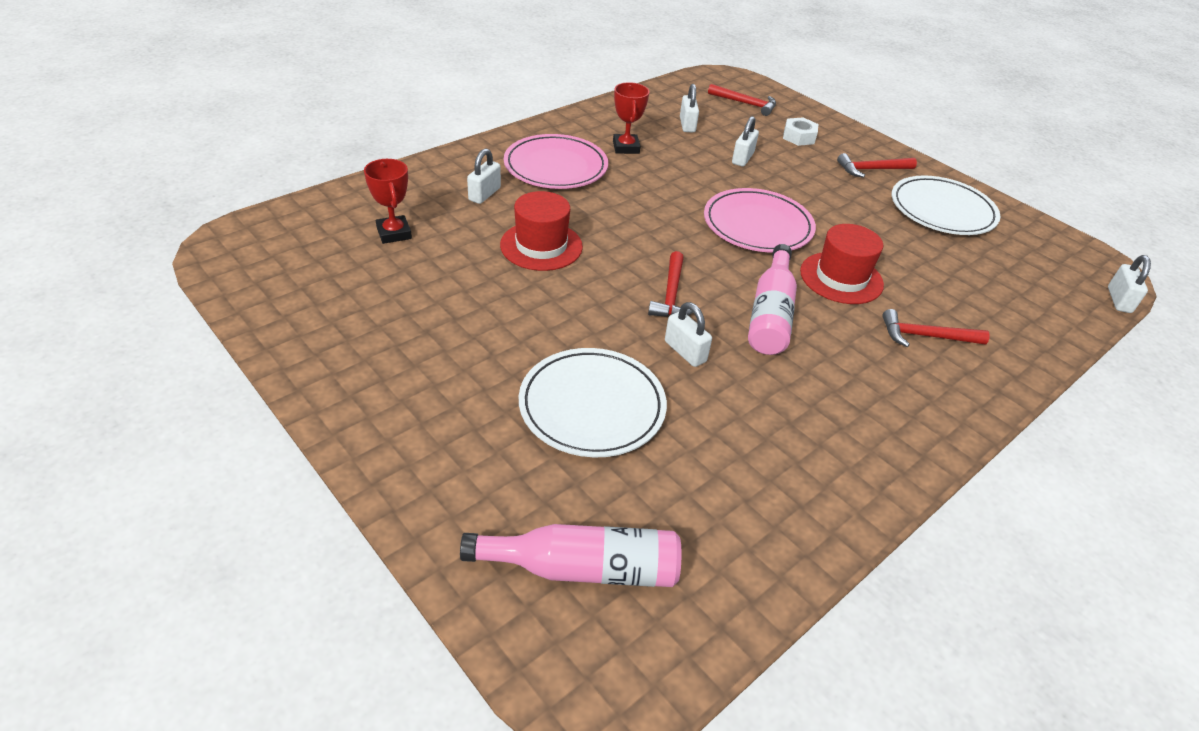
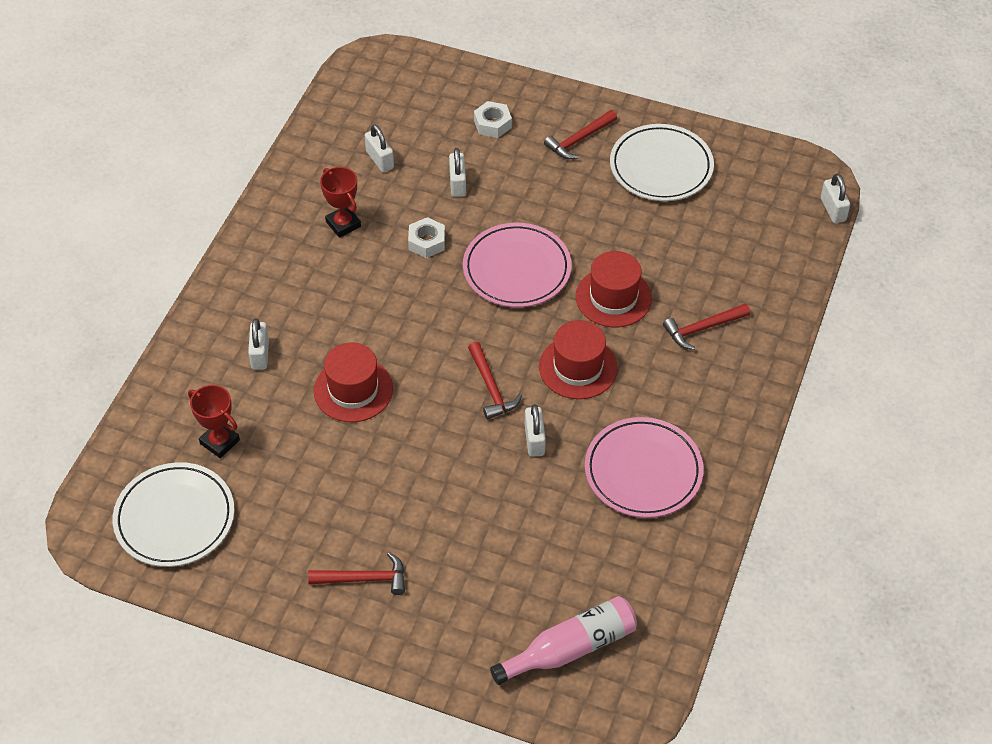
camera: 25 degrees left, 10 degrees up
pink plate [504,134,608,189] -> pink plate moved to [585,417,704,518]
white plate [519,348,667,457] -> white plate moved to [113,462,234,567]
white padlock [665,302,712,367] -> white padlock turned 60 degrees clockwise [525,404,546,457]
red hammer [708,84,776,116] -> red hammer moved to [308,552,405,595]
pink bottle [748,244,797,355] -> red hat [539,320,618,399]
none -> white nut [408,217,445,258]

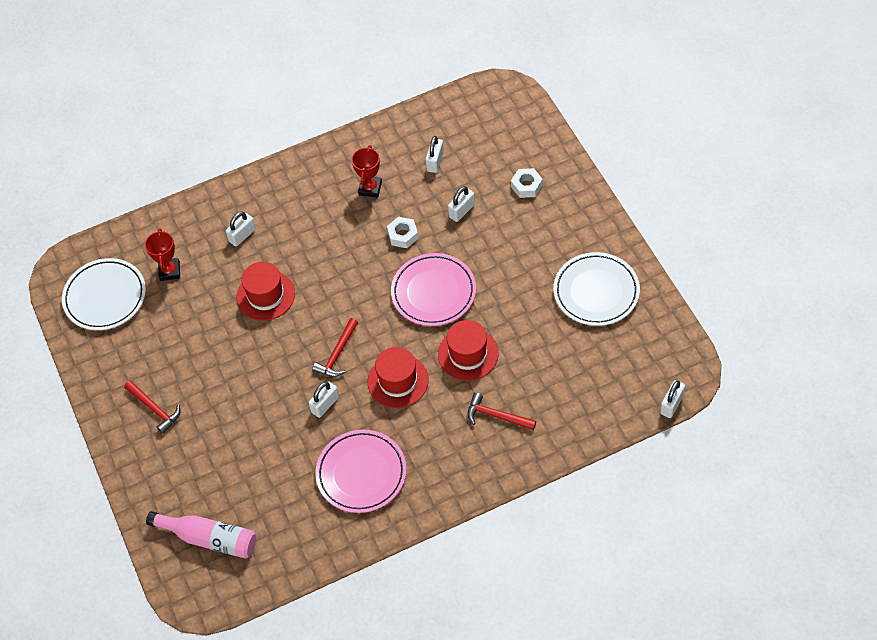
camera: 50 degrees right, 5 degrees up
red hammer [544,110,617,159] -> none

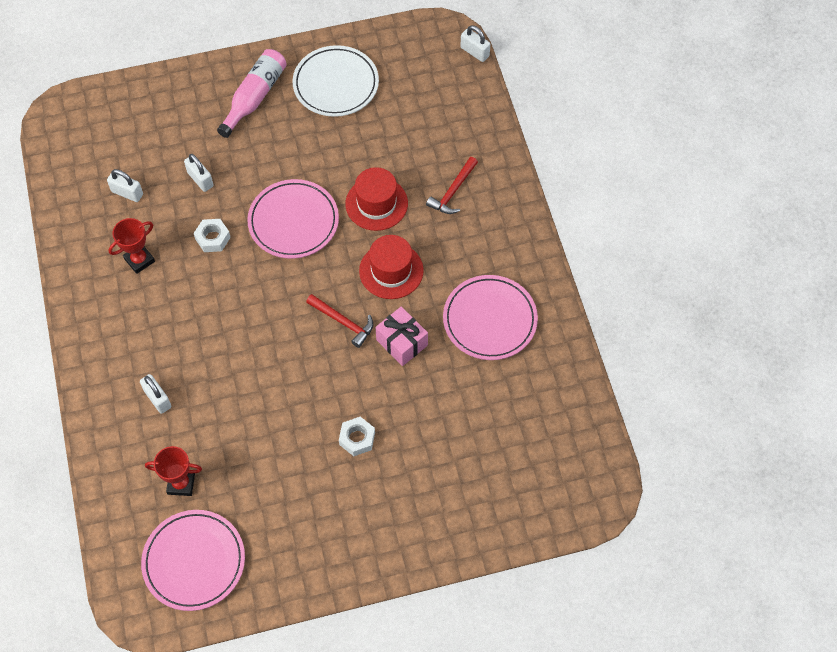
camera: 85 degrees left, 5 degrees up
white plate [62,258,146,330] -> pink plate [141,510,245,611]
red hammer [124,381,180,434] -> none
pink bottle [146,511,256,559] -> pink bottle moved to [217,49,287,138]
red hat [237,262,295,321] -> none
white padlock [309,381,339,418] -> pink gift [375,306,428,366]
red trophy [351,145,382,197] -> red trophy turned 60 degrees counterclockwise [109,218,155,274]
white nut [511,168,543,198] -> white nut moved to [339,417,375,456]

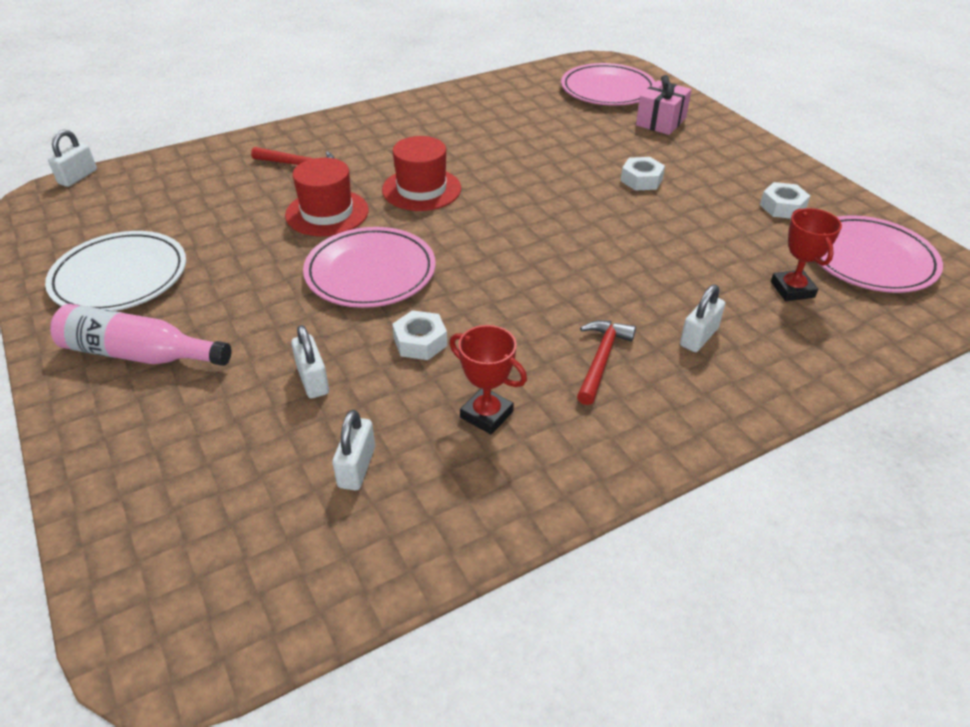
camera: 105 degrees left, 20 degrees down
white padlock [184,154,213,192] -> white padlock turned 60 degrees counterclockwise [291,325,329,398]
red hammer [306,294,373,348] -> red hammer moved to [577,320,636,405]
pink gift [375,306,428,366] -> pink gift moved to [636,75,692,135]
pink plate [443,275,538,360] -> pink plate moved to [561,63,655,106]
none -> white nut [760,182,810,219]

